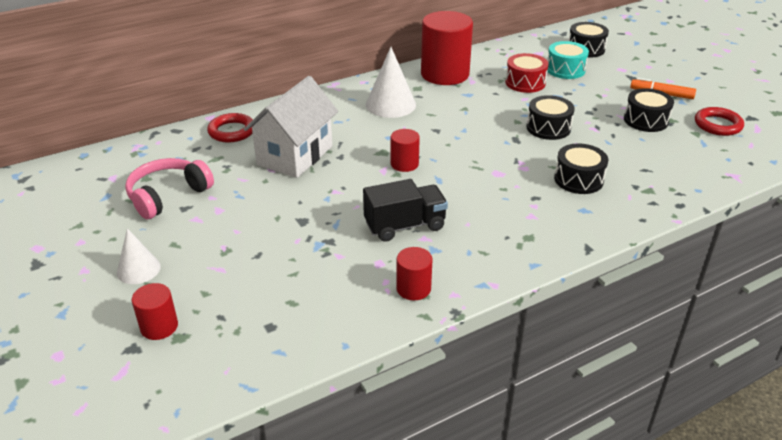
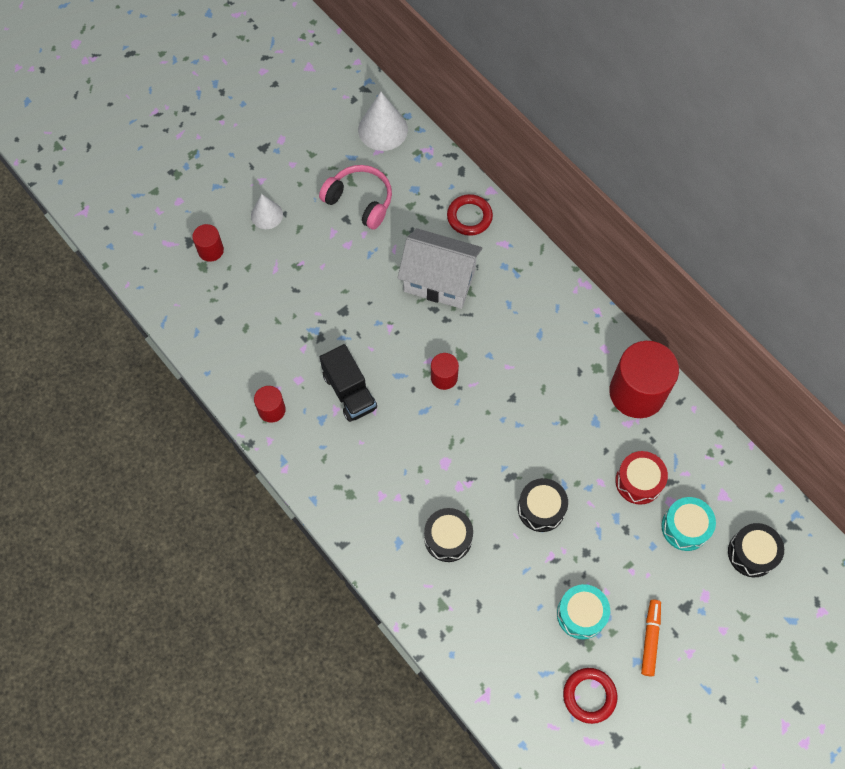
camera: 80 degrees right, 30 degrees up
white cone [366,47,416,118] -> white cone moved to [358,92,408,151]
black drum [624,88,674,132] -> turquoise drum [557,584,610,639]

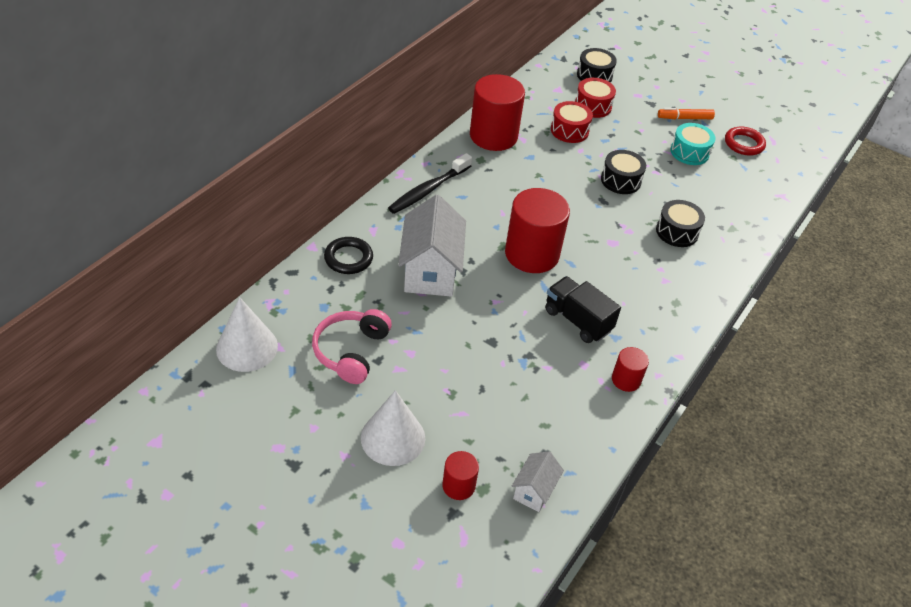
camera: 110 degrees left, 20 degrees down
white cone [251,194,283,229] -> white cone [361,390,425,466], size x1.60
black truck [320,344,377,422] -> black truck turned 90 degrees counterclockwise [545,276,621,343]
red cylinder [431,353,459,390] -> red cylinder [505,188,570,273], size x2.07
red ring [447,194,493,236] -> black ring [324,237,373,274]
turquoise drum [662,497,716,551] -> red drum [575,78,616,118]
none -> black toothbrush [388,153,472,214]
none -> white house [512,451,564,512]

